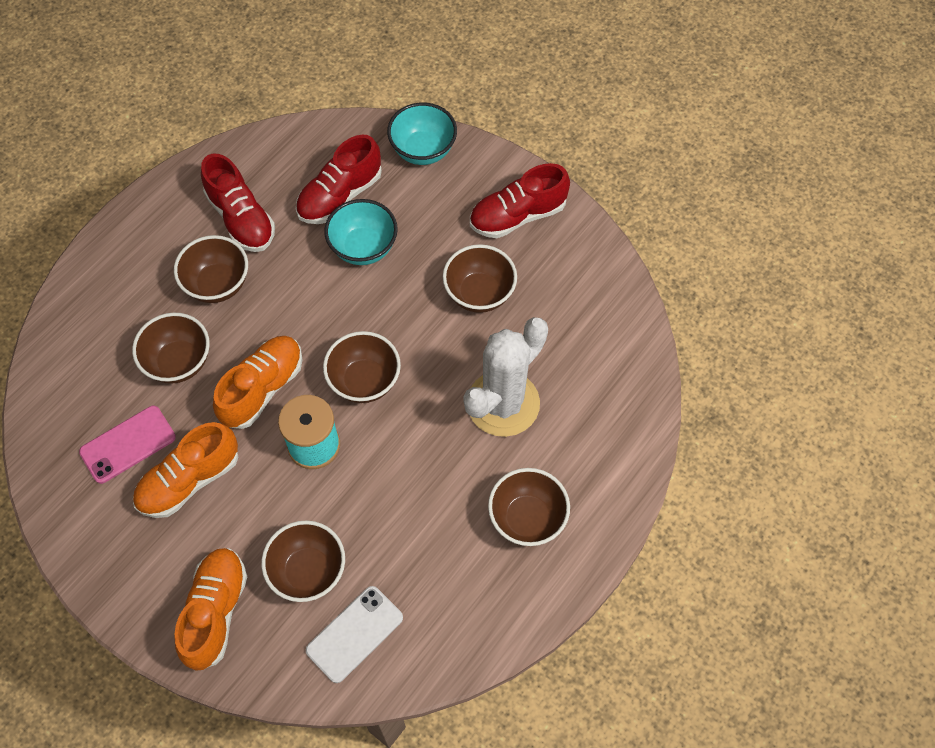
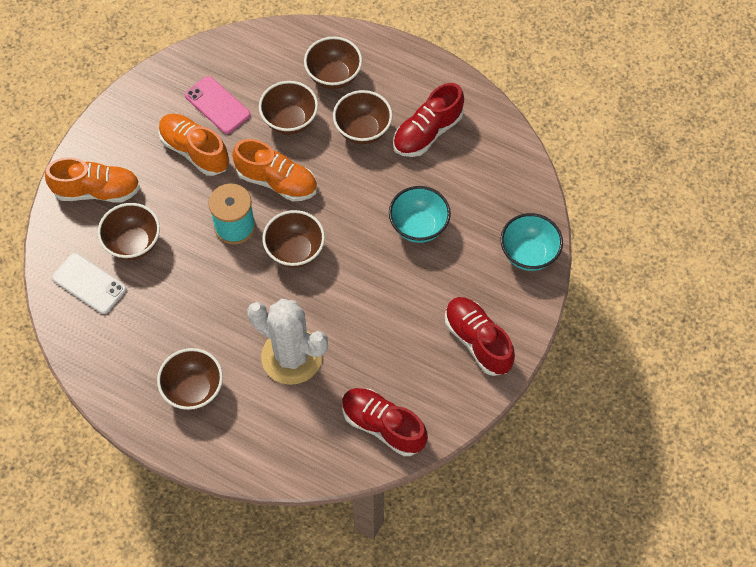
camera: 80 degrees right, 0 degrees up
red shoe [296,135,382,224] -> red shoe moved to [342,388,428,456]
brown bowl [443,244,517,313] -> brown bowl moved to [304,37,362,89]

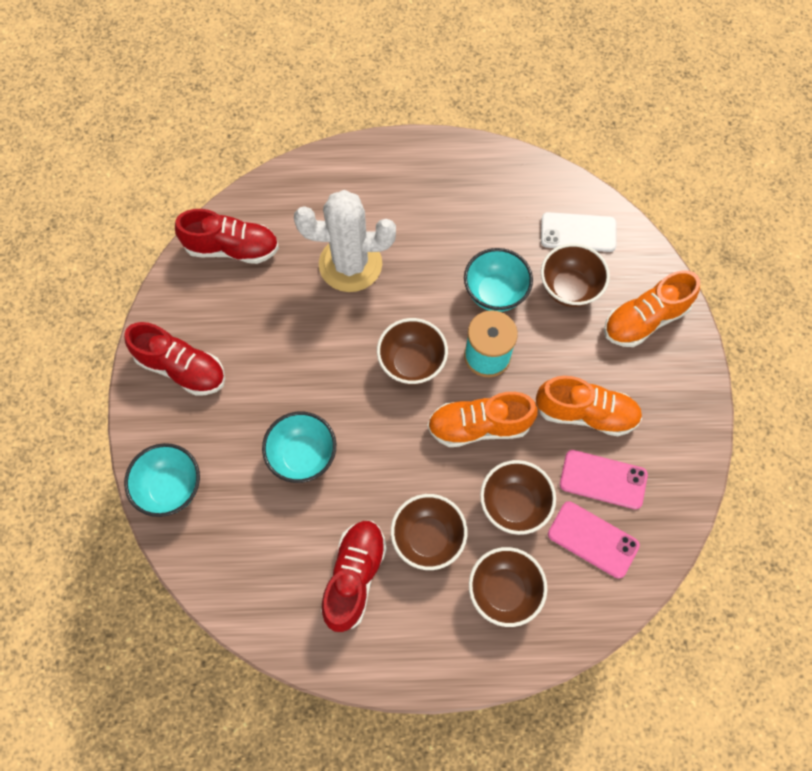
camera: 150 degrees right, 5 degrees up
brown bowl [157,348,223,410] -> none
none -> turquoise bowl [464,248,533,312]
none -> pink phone [548,501,640,579]

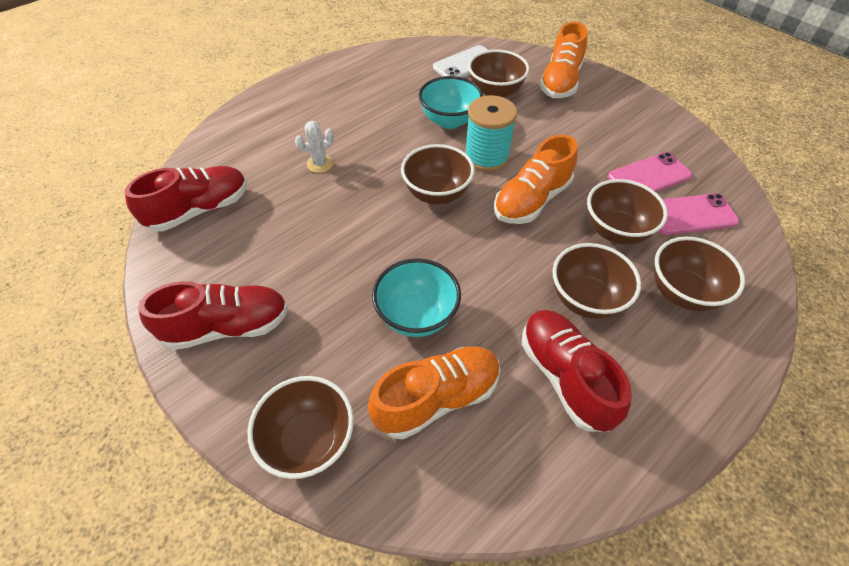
camera: 40 degrees left, 15 degrees down
turquoise bowl [124,443,200,517] -> brown bowl [247,376,354,479]
white cactus [294,190,396,292] -> white cactus [295,121,334,173], size x0.42
orange shoe [536,376,642,436] -> orange shoe moved to [368,346,500,439]

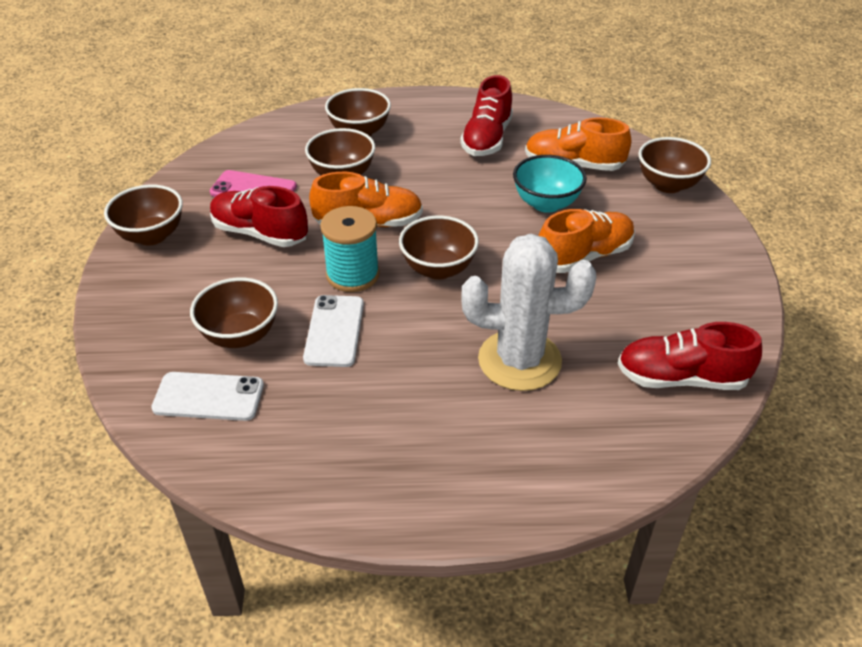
camera: 140 degrees left, 10 degrees down
red shoe [138,281,288,350] -> red shoe moved to [210,186,308,247]
white cactus [295,121,334,173] -> white cactus [461,234,597,391], size x2.39
turquoise bowl [419,76,483,129] -> white phone [303,295,364,367]
orange shoe [539,22,588,98] -> orange shoe moved to [539,209,635,273]
brown bowl [552,243,641,319] -> brown bowl moved to [104,185,183,245]
pink phone [659,193,739,235] -> none

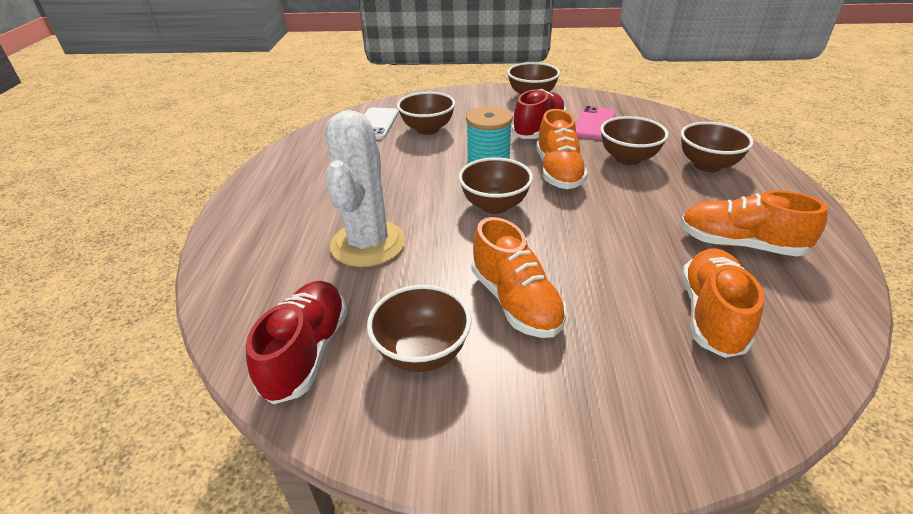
camera: 95 degrees right, 5 degrees down
white phone [303,295,364,367] -> none
red shoe [460,75,513,156] -> orange shoe [680,191,828,257]
turquoise bowl [513,155,587,213] -> none
brown bowl [639,137,711,193] -> brown bowl moved to [367,285,472,372]

